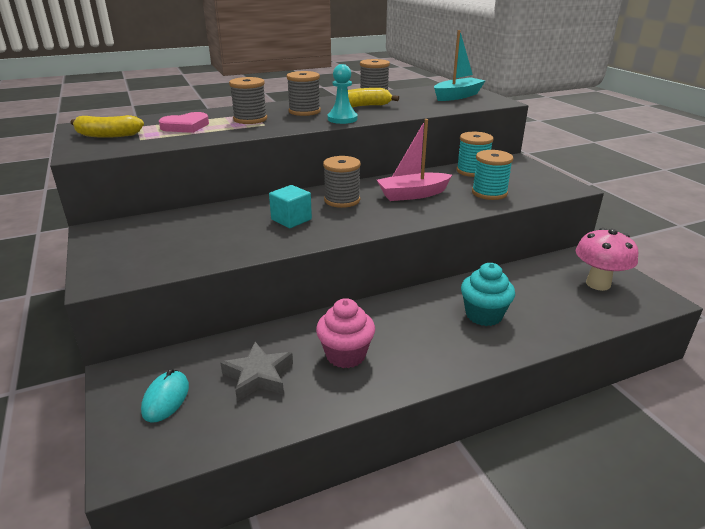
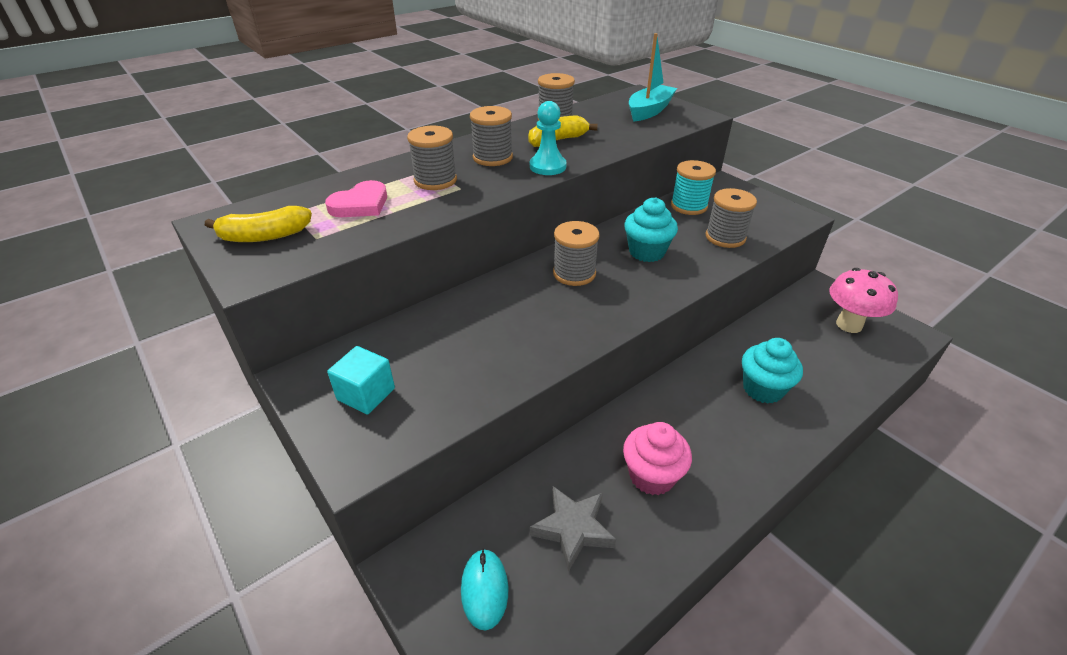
camera: 15 degrees left, 10 degrees up
turquoise cube [269,185,312,228] -> turquoise cube moved to [327,346,395,415]
pink boat [377,119,452,201] -> turquoise cupcake [624,197,678,262]
turquoise spool [472,150,513,200] -> grey spool [706,188,757,248]

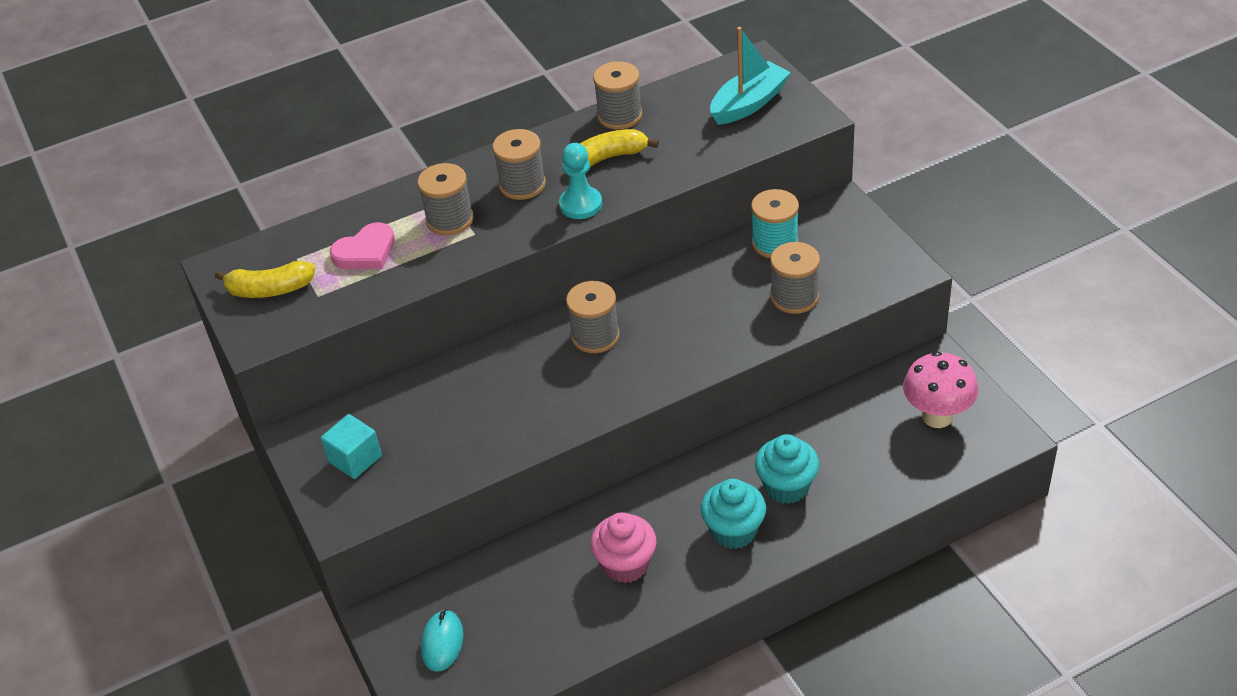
camera: 15 degrees right, 5 degrees up
grey star [530,486,616,572] -> none
turquoise cupcake [624,197,678,262] -> turquoise cupcake moved to [701,479,766,549]

